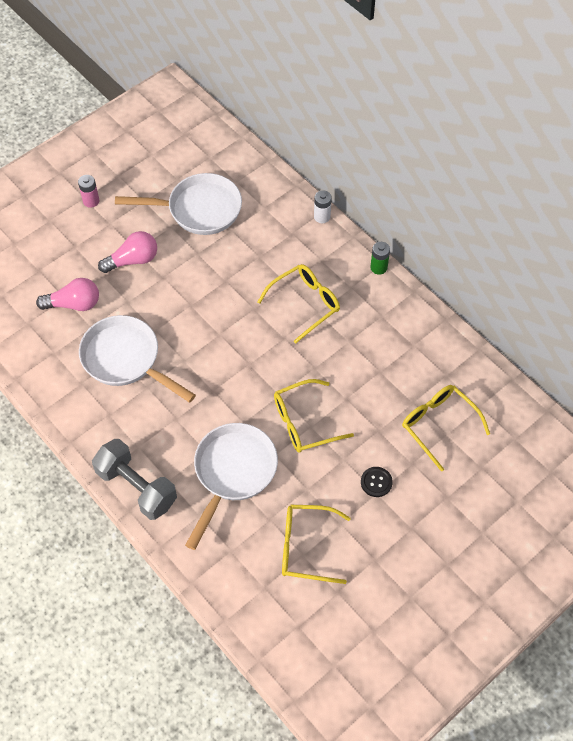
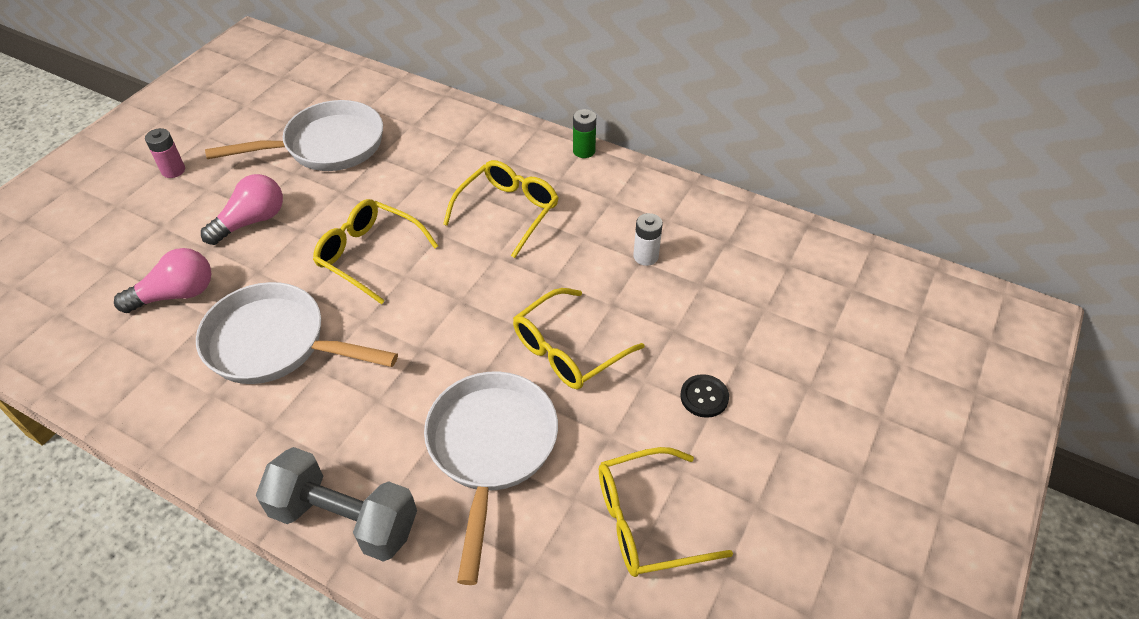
camera: 20 degrees left, 10 degrees down
white battery [314,190,332,223] -> white battery moved to [633,213,663,266]
yellow glasses [402,385,490,471] -> yellow glasses moved to [313,199,438,304]

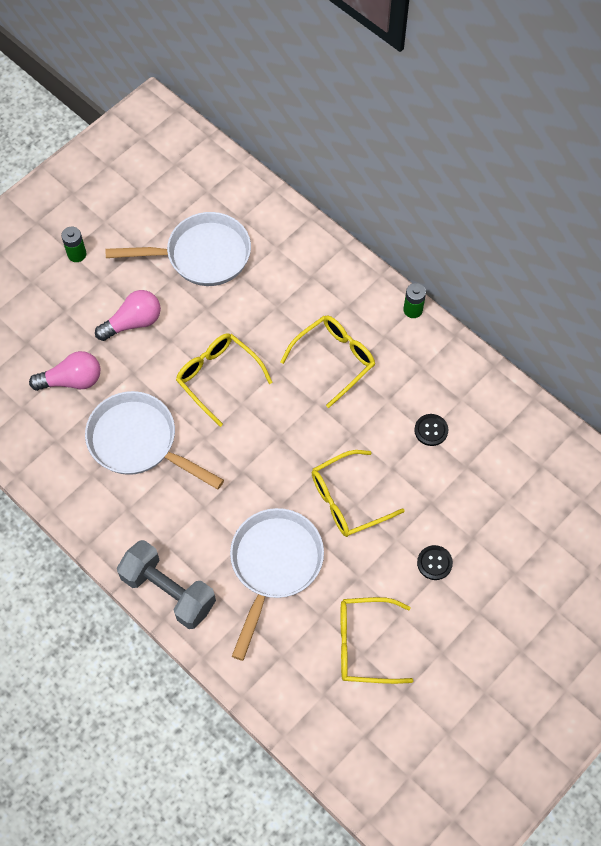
camera: 15 degrees right, 15 degrees up
pink battery [145,128,185,178] -> green battery [61,226,86,262]
white battery [633,213,663,266] -> black button [414,414,448,446]

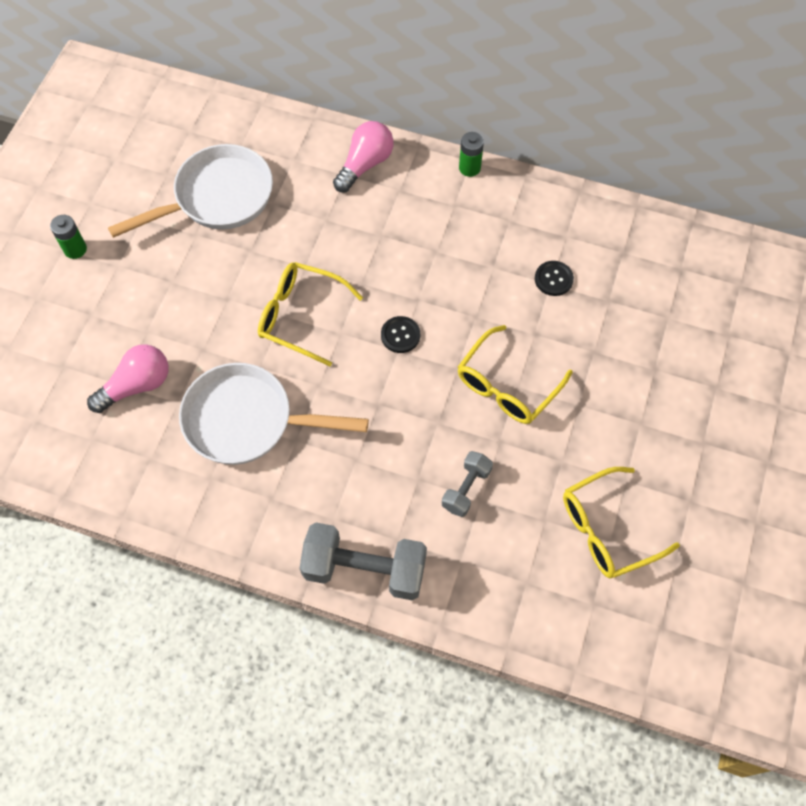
camera: 25 degrees left, 0 degrees up
pink light bulb [95,290,161,341] -> pink light bulb moved to [333,121,393,192]
white pan [230,508,324,661] -> grey dumbbell [442,451,493,517]
yellow glasses [280,315,375,408] -> none
black button [417,545,453,580] -> black button moved to [381,316,420,353]

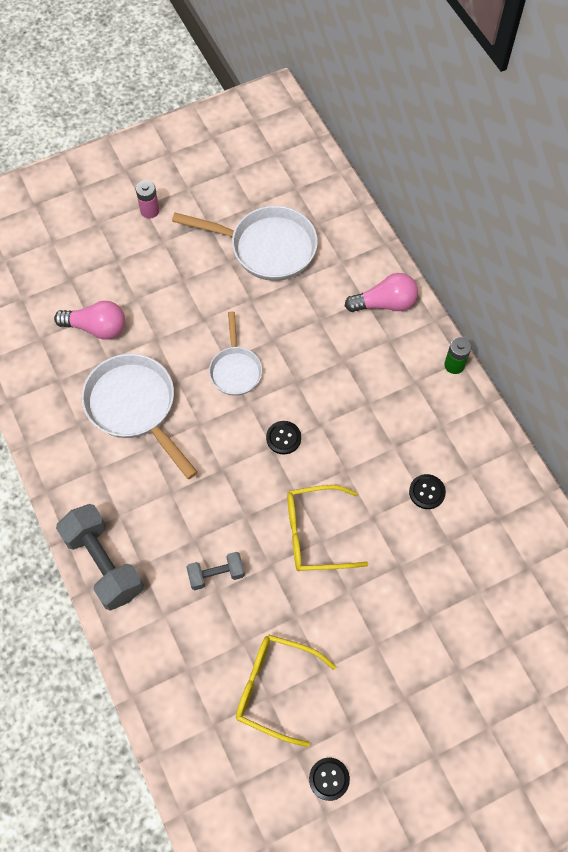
camera: 45 degrees right, 0 degrees up
green battery [50,215,87,259] -> pink battery [136,180,159,219]
yellow glasses [258,262,363,366] -> white pan [209,311,262,396]
none -> black button [309,758,350,801]

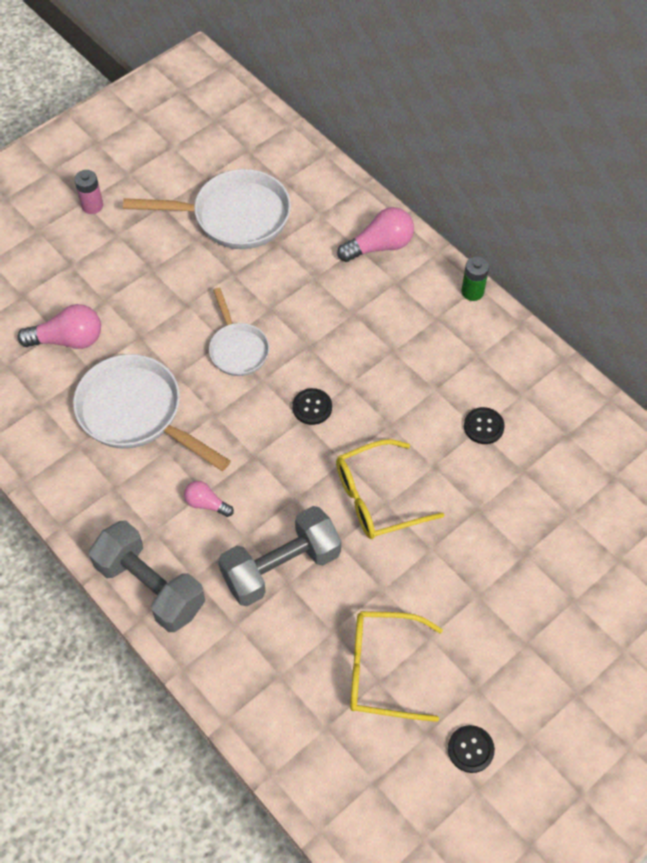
camera: 15 degrees left, 5 degrees down
grey dumbbell [187,552,245,590] -> grey dumbbell [218,506,341,606], size x1.84
none -> pink light bulb [184,481,234,517]

